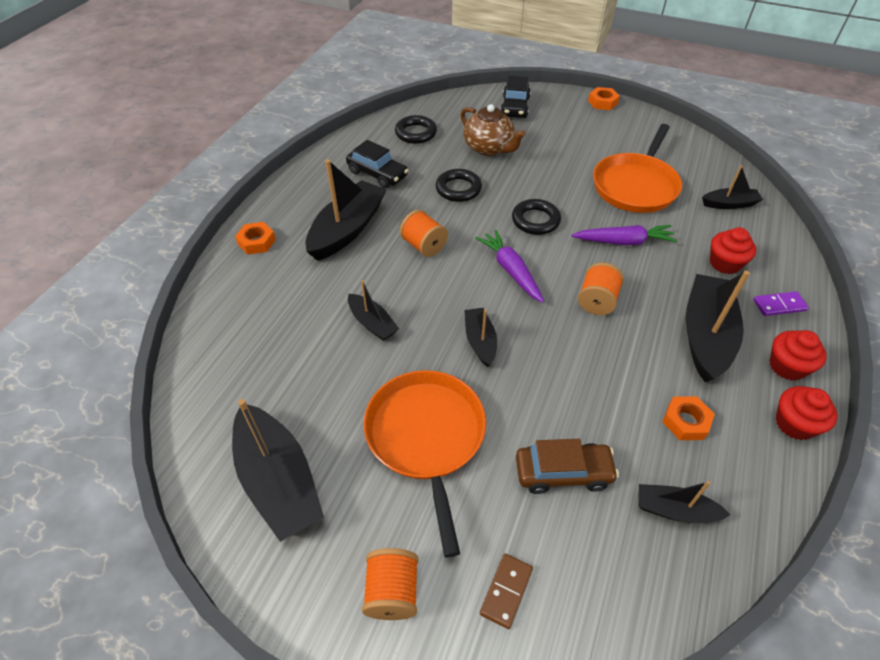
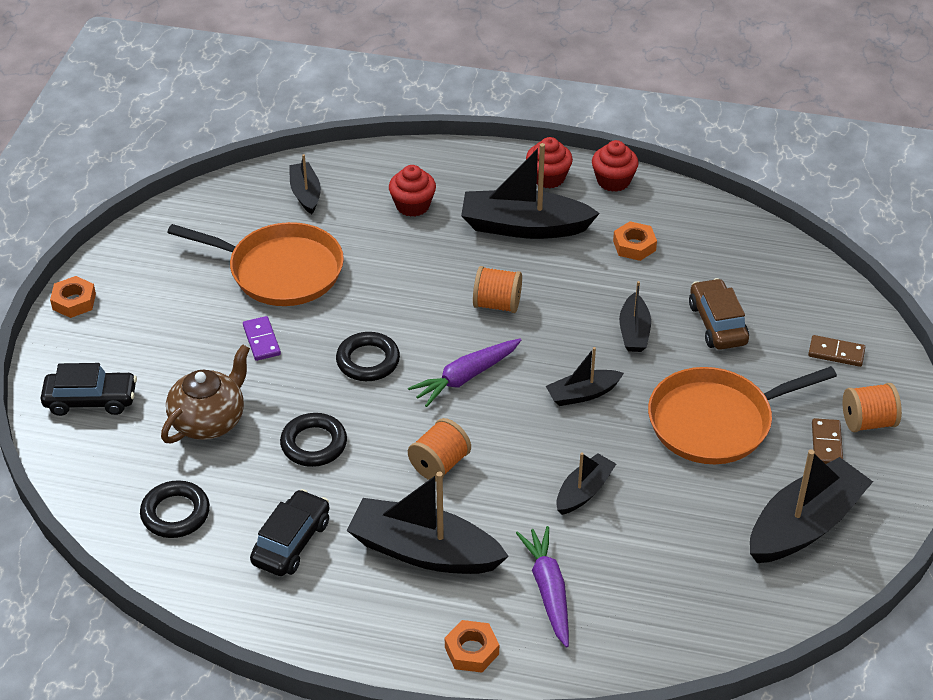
camera: 100 degrees left, 5 degrees down
purple carrot [571,225,678,245] -> purple carrot moved to [516,526,569,647]
black boat [638,481,731,523] -> black boat moved to [619,281,651,352]
purple domino [753,291,809,316] -> purple domino moved to [243,316,281,361]
none -> brown domino [812,418,843,464]

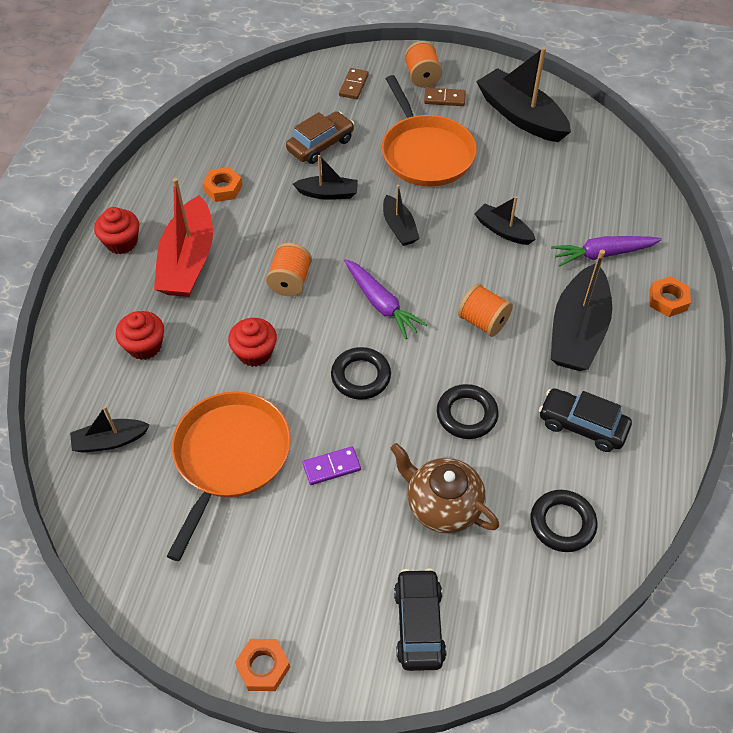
camera: 90 degrees left, 10 degrees up
black boat [461,143,600,239] -> red boat [154,178,213,297]
red cupcake [592,140,639,192] -> red cupcake moved to [228,318,277,367]
brown car [689,278,749,350] -> brown car turned 150 degrees clockwise [286,111,354,164]

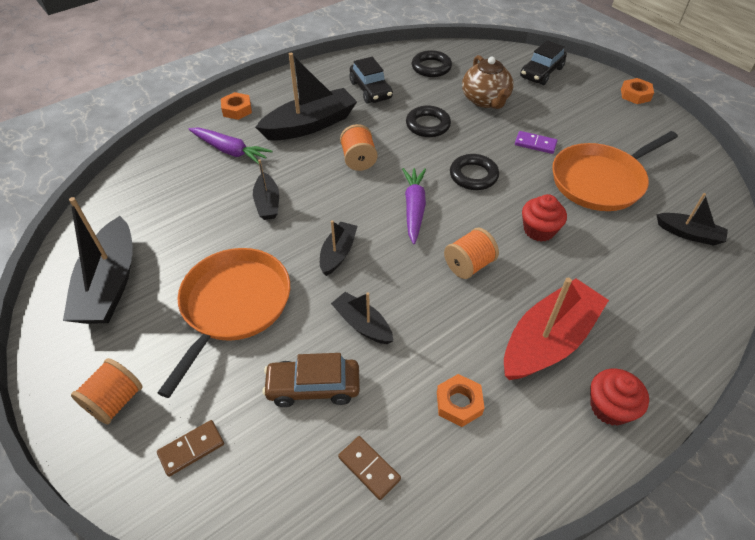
camera: 140 degrees left, 5 degrees down
red cupcake [116,311,164,360] -> none
brown domino [424,88,466,106] -> brown domino moved to [338,436,401,500]

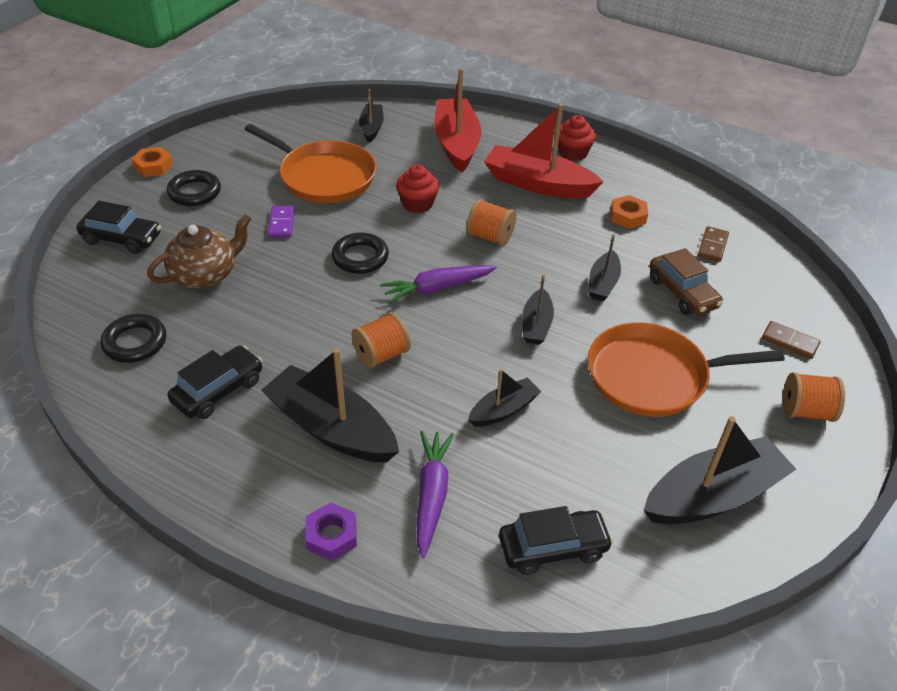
camera: 115 degrees left, 5 degrees down
orange nut [221,92,252,120] -> purple nut [305,503,357,561]
black boat [320,220,357,276] -> black boat turned 75 degrees counterclockwise [522,274,554,345]
black ring [406,106,451,137] -> black ring moved to [167,170,221,206]
none -> red boat [434,68,481,172]
none -> black car [499,506,613,575]

